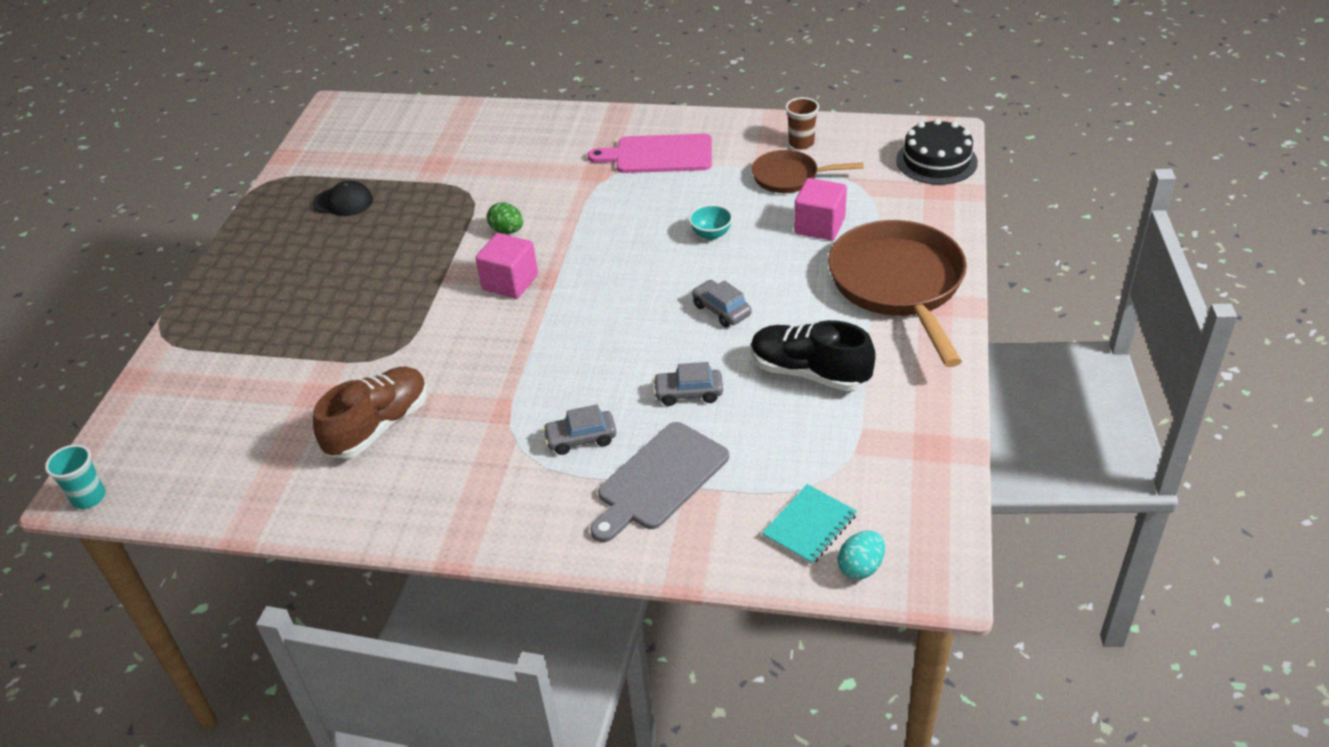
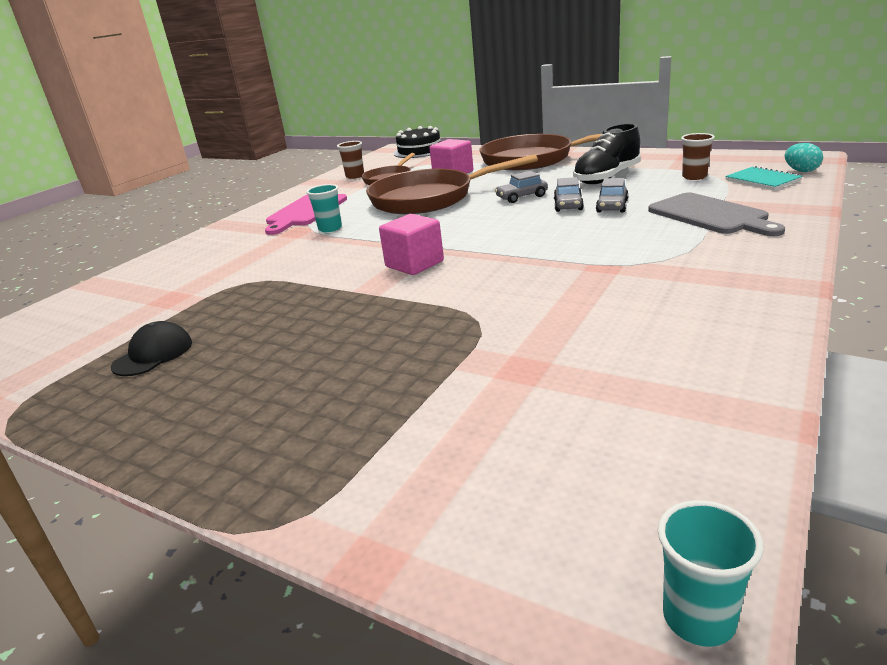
camera: 70 degrees left, 15 degrees down
brown shoe [313,366,427,459] -> none
green egg [487,202,523,234] -> none
grey car [543,404,616,455] -> grey car moved to [554,177,584,212]
turquoise bowl [689,204,733,240] -> brown pan [366,154,538,214]
none -> turquoise cup [306,184,342,232]
none -> brown cup [681,133,715,180]

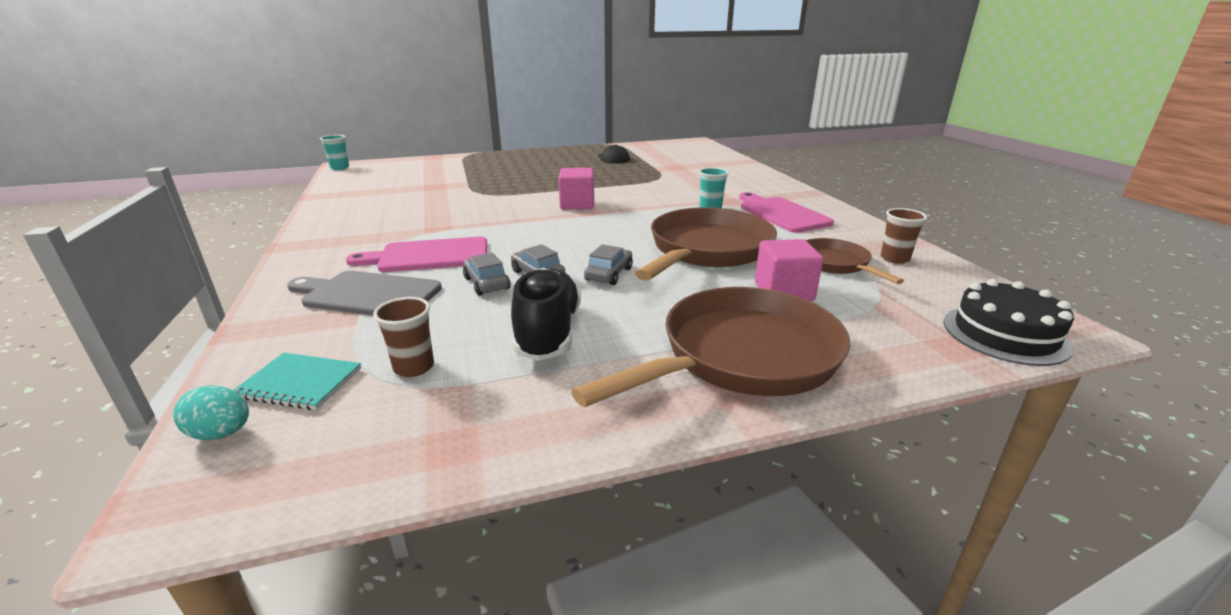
camera: 130 degrees right, 0 degrees up
none -> pink cutting board [346,237,487,272]

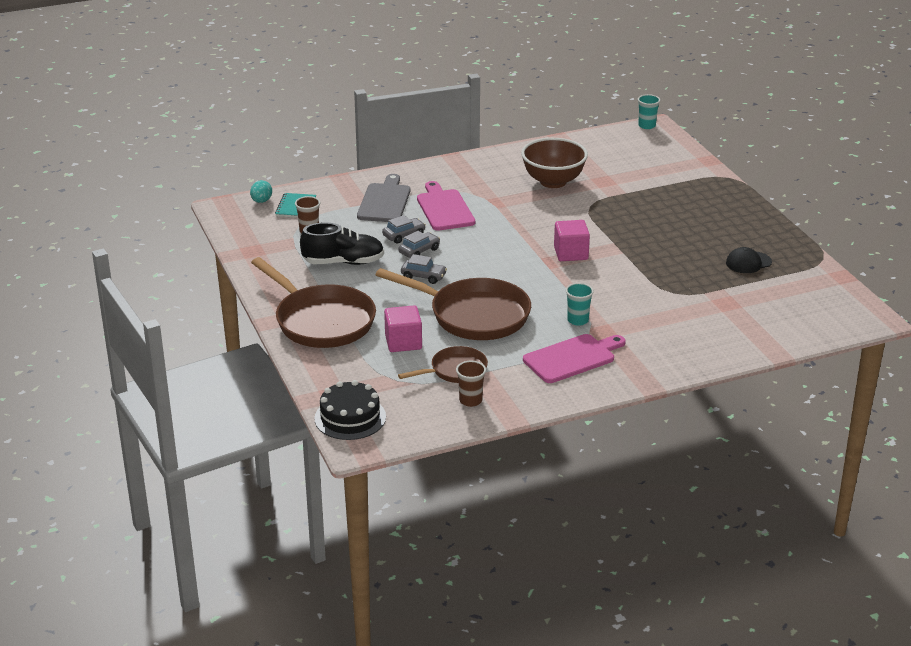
camera: 85 degrees right, 5 degrees up
none -> brown bowl [521,138,588,188]

